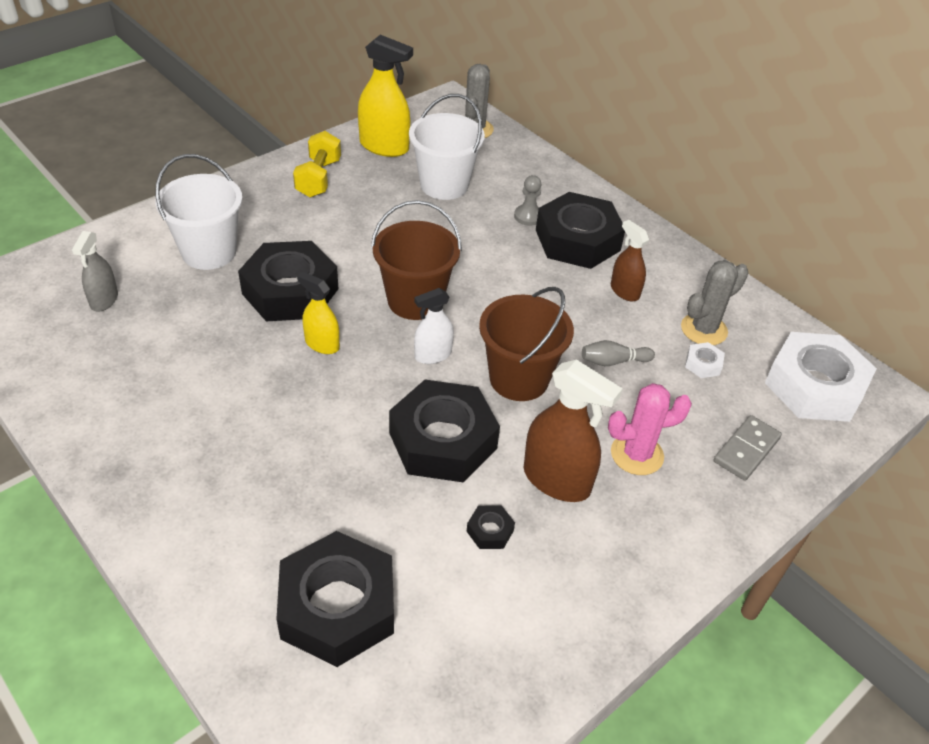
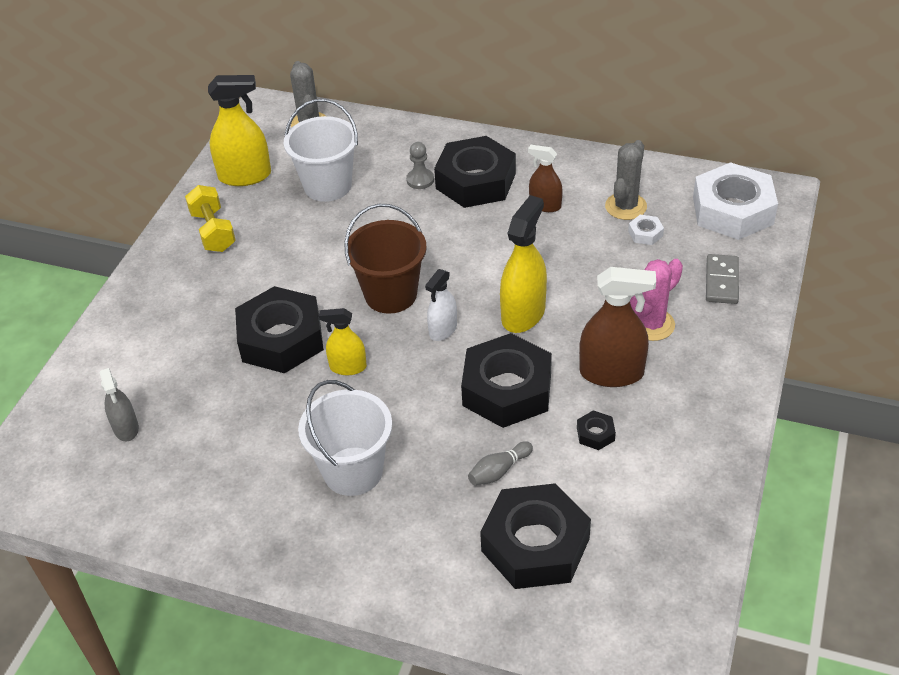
camera: 25 degrees left, 0 degrees up
white bucket [155,154,243,270] -> white bucket moved to [298,380,392,496]
brown bucket [479,287,574,401] -> yellow spray bottle [500,195,547,333]
grey bowling pin [582,340,655,366] -> grey bowling pin moved to [468,441,533,485]

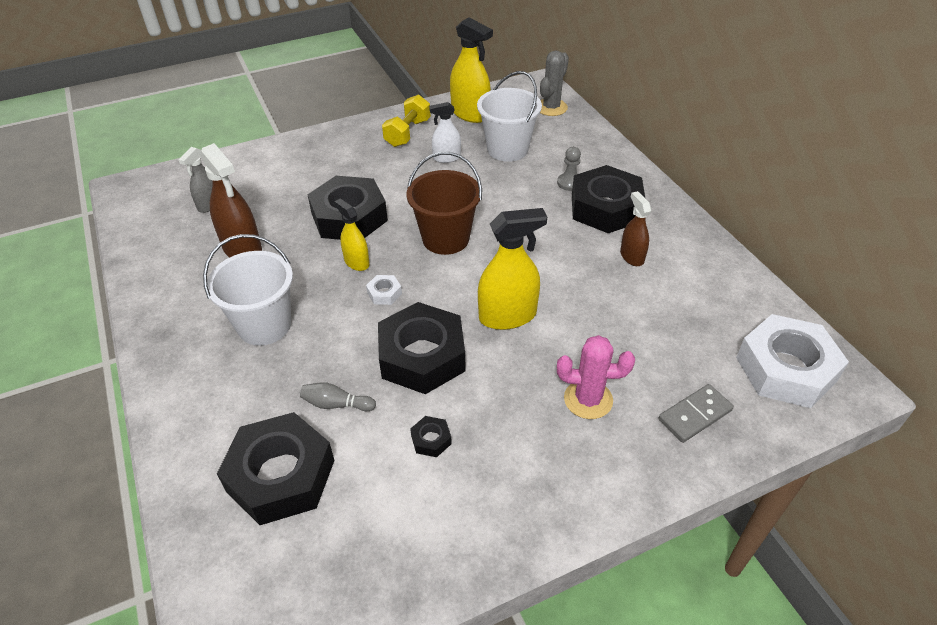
camera: 45 degrees right, 0 degrees up
white spray bottle [425,269,457,341] -> white spray bottle moved to [429,102,461,163]
brown spray bottle [579,267,656,387] -> brown spray bottle moved to [200,143,262,257]
grey cactus [605,140,647,220] -> none
white nut [628,215,664,245] -> white nut moved to [366,275,402,305]

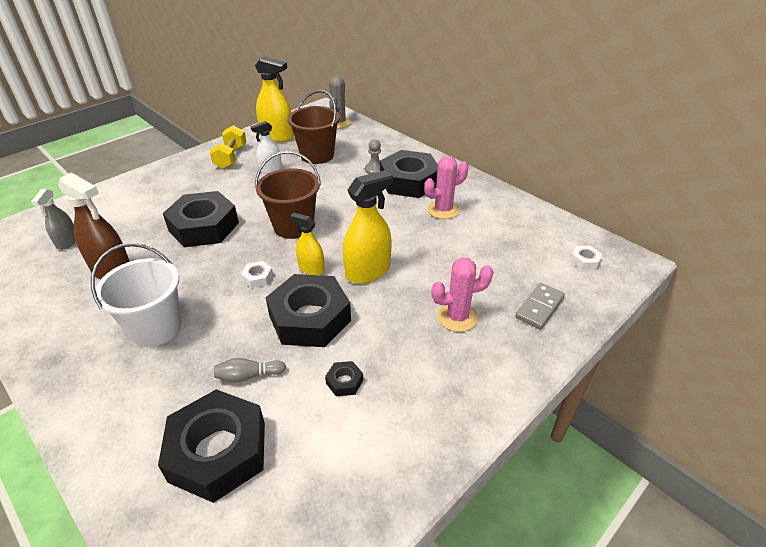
camera: 20 degrees left, 5 degrees down
yellow spray bottle [334,198,370,271] -> yellow spray bottle moved to [290,213,325,275]
white bucket [477,71,542,162] -> brown bucket [288,90,340,164]
brown spray bottle [620,191,651,266] -> pink cactus [424,156,469,219]
white nut [736,314,849,408] -> white nut [570,246,602,270], size x0.40

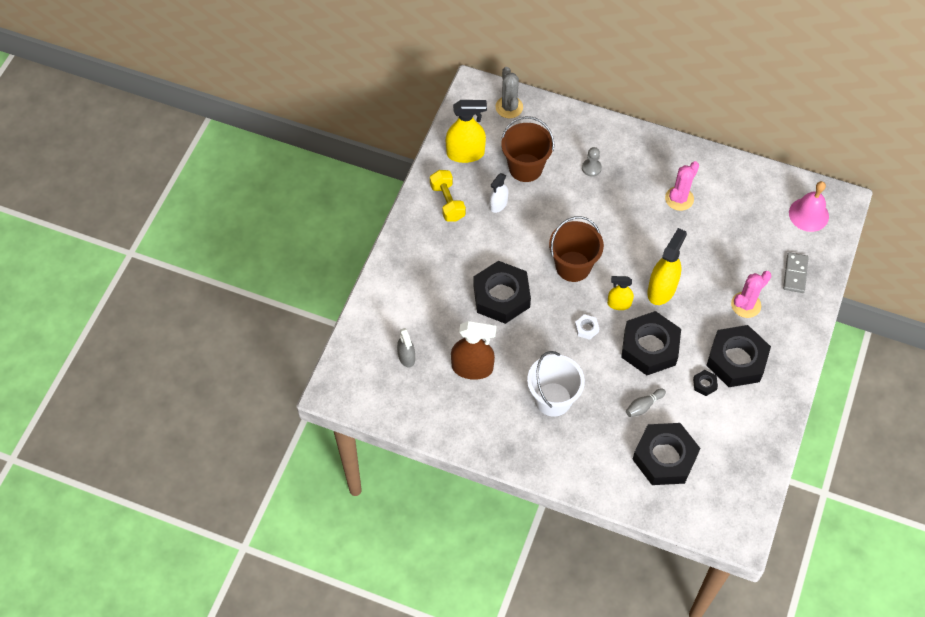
camera: 25 degrees left, 20 degrees up
black nut [380,150,438,198] -> black nut moved to [706,325,771,387]
white nut [570,246,602,270] -> pink bell [789,181,829,232]

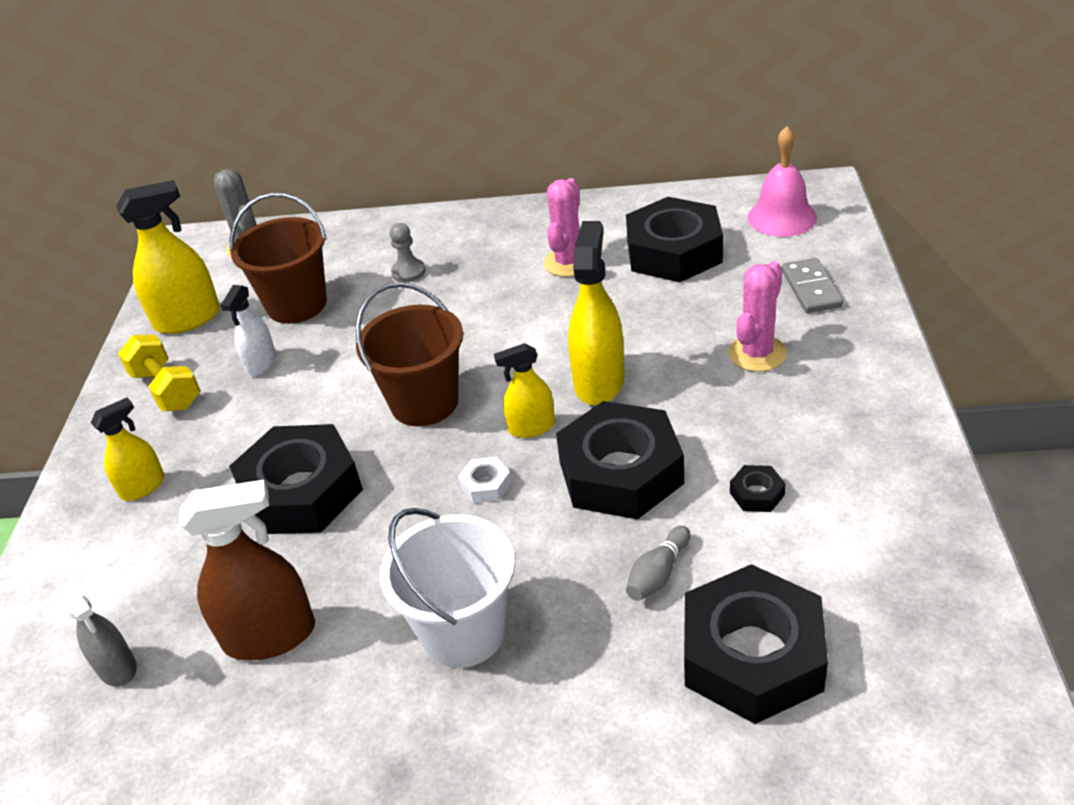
camera: 15 degrees left, 20 degrees down
black nut [706,325,771,387] -> black nut moved to [626,197,723,282]
none -> yellow spray bottle [91,398,165,501]

